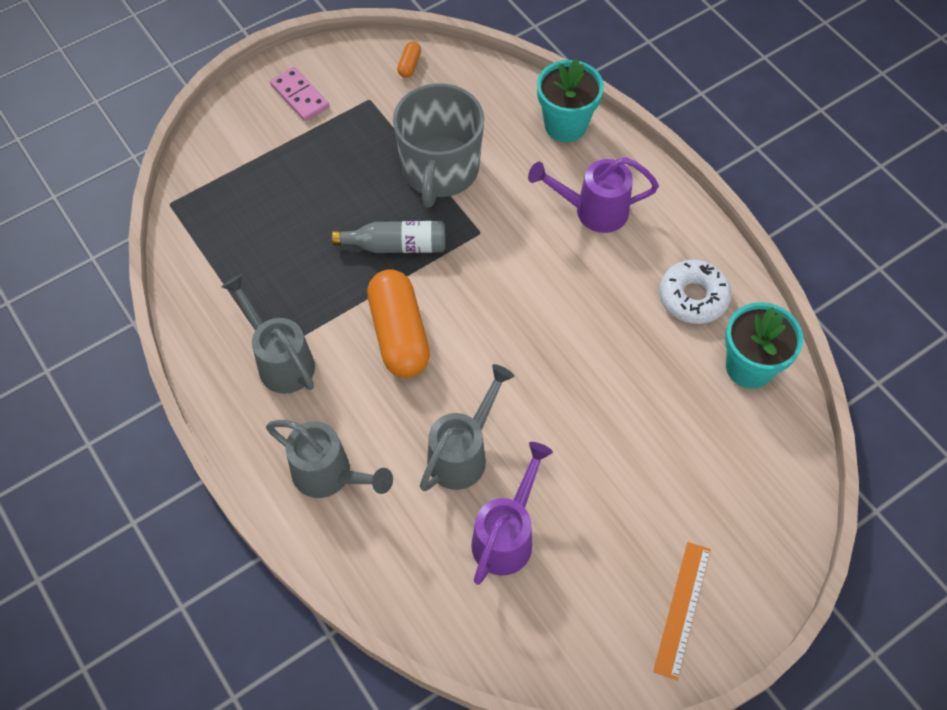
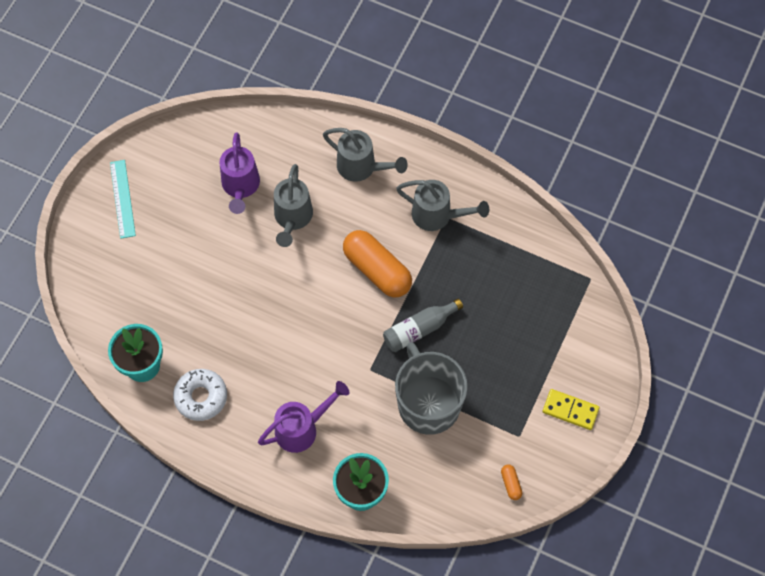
camera: 150 degrees right, 5 degrees up
grey watering can [266,420,393,498] -> grey watering can turned 150 degrees counterclockwise [323,128,408,182]
pink domino [270,67,329,121] -> yellow domino [543,389,600,430]
orange ruler [653,542,711,680] -> turquoise ruler [110,160,136,239]

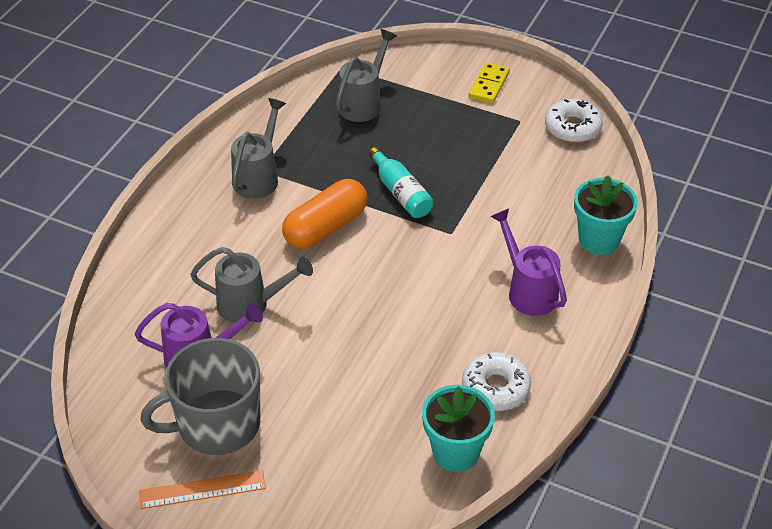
camera: 90 degrees left, 20 degrees down
turquoise ruler [110,160,136,239] -> orange ruler [139,470,266,509]
grey watering can [323,128,408,182] -> grey watering can moved to [336,29,397,122]
grey bottle [383,298,463,352] -> turquoise bottle [369,147,434,218]
grey mug [395,342,468,435] -> grey mug moved to [140,338,260,455]
orange capsule [501,464,522,500] -> white donut [545,99,603,143]

